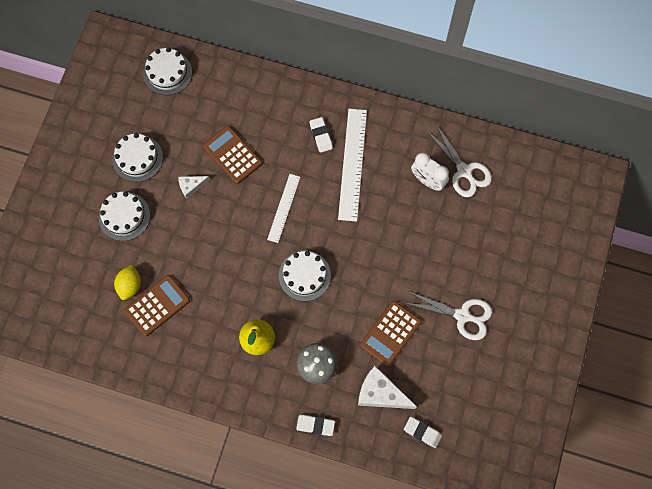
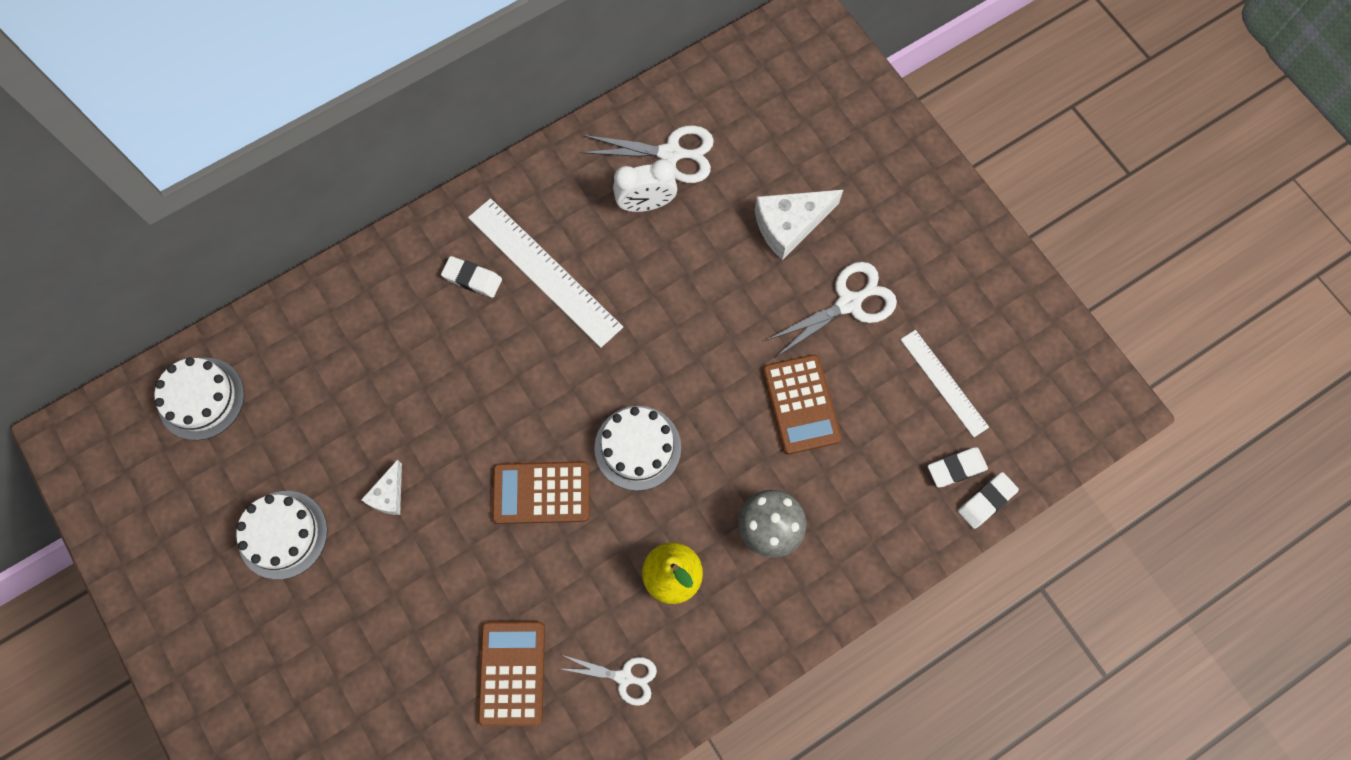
camera: 50 degrees left, 0 degrees up
white cake [99,192,150,241] -> none
yellow lemon [114,264,141,300] -> none
brown calculator [203,126,262,184] -> brown calculator moved to [492,461,589,524]
white ruler [267,174,300,243] -> white ruler moved to [900,330,989,437]
white eraser [296,415,335,436] -> white eraser moved to [958,472,1019,529]
white cheese [358,366,417,409] -> white cheese moved to [755,190,843,260]
none -> white scissors [562,655,657,706]

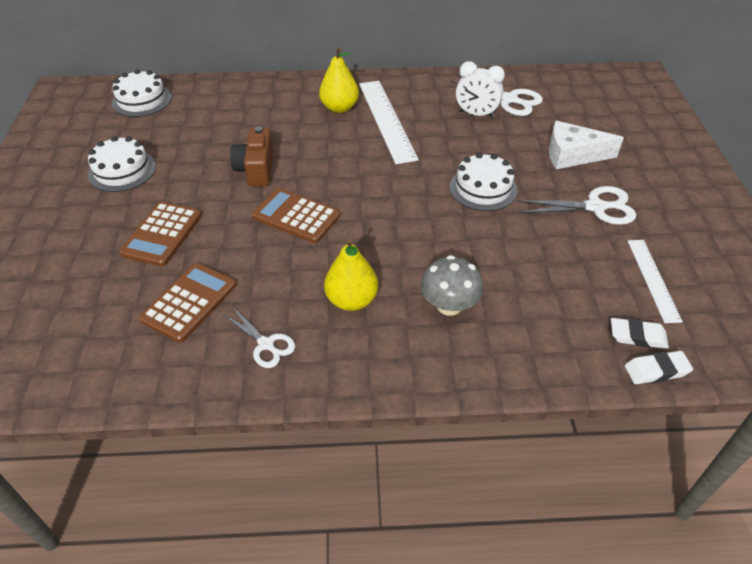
camera: 30 degrees right, 25 degrees down
white cheese [361,460,402,515] -> none
white eraser [441,256,502,298] -> yellow pear [319,47,359,113]
white cake [594,406,681,491] -> white cake moved to [449,153,518,211]
brown calculator [763,354,841,454] -> brown calculator moved to [119,202,202,267]
none -> brown camera [230,126,273,186]

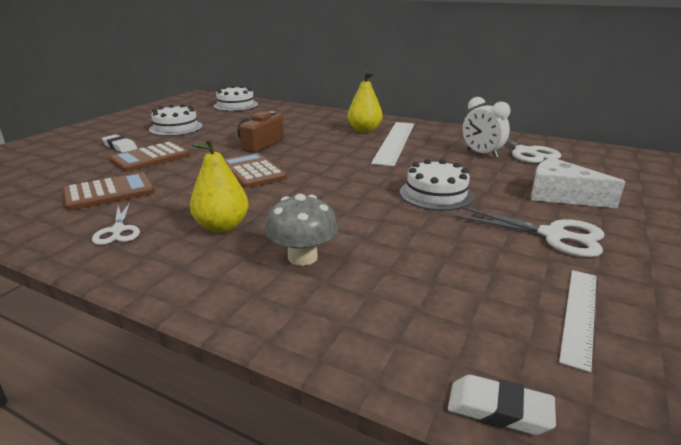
camera: 30 degrees right, 20 degrees down
white eraser [611,318,669,349] -> white eraser moved to [102,134,137,153]

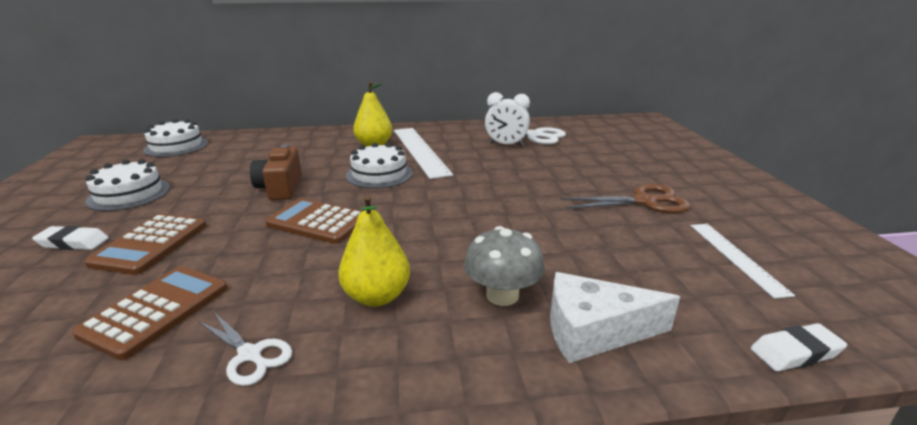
camera: 35 degrees left, 0 degrees up
white cake [400,159,474,211] -> white cake moved to [346,143,413,189]
white scissors [455,207,605,257] -> brown scissors [560,184,691,213]
white cheese [531,157,626,208] -> white cheese moved to [550,272,680,363]

